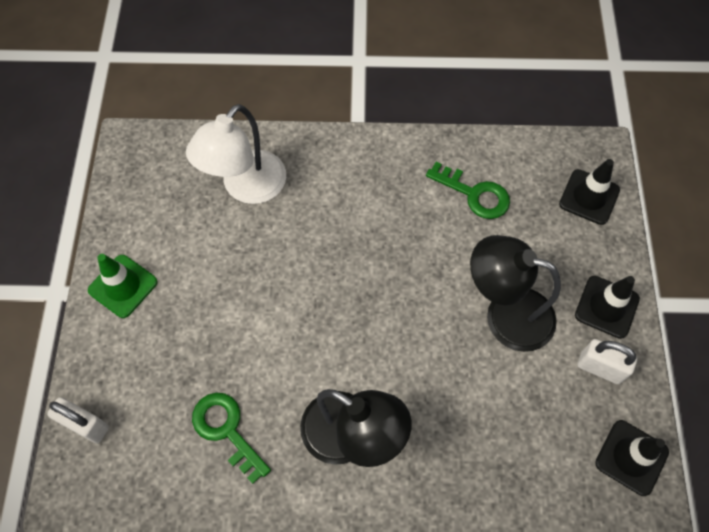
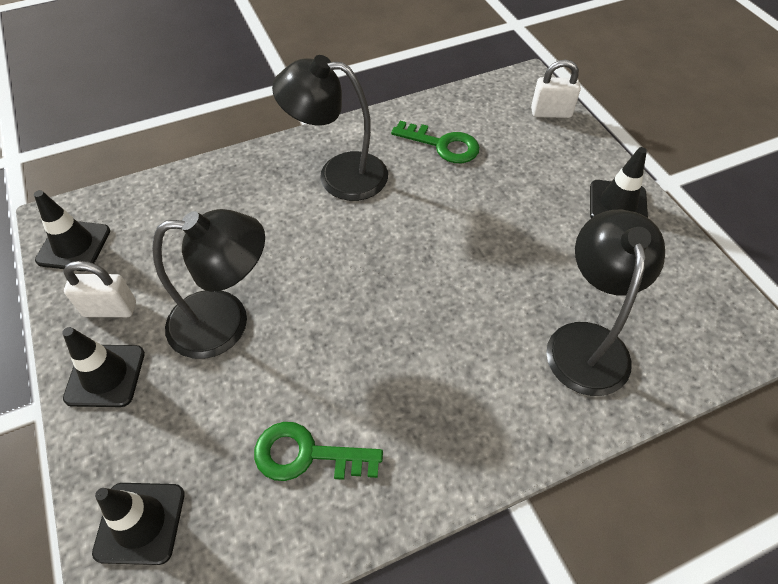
camera: 155 degrees right, 10 degrees down
green traffic cone [88,254,157,318] -> black traffic cone [590,147,648,218]
white lamp [186,104,286,204] -> black lamp [546,210,665,396]

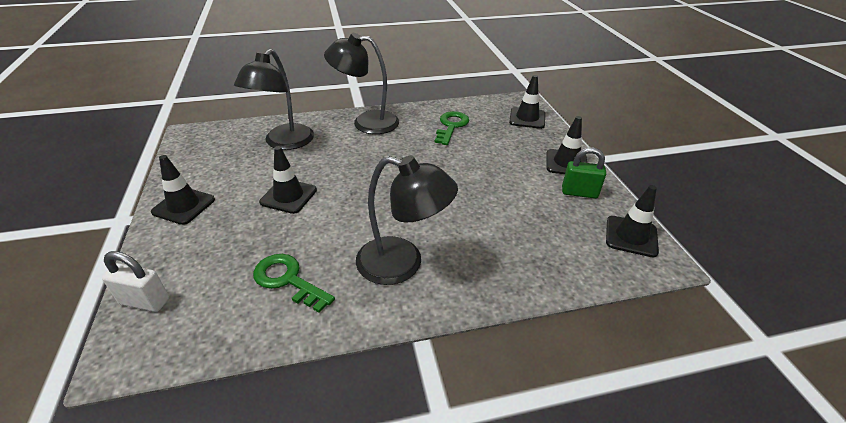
camera: 170 degrees left, 15 degrees down
white padlock [63,261,136,317] -> green padlock [562,147,606,199]
black lamp [152,209,265,359] -> black lamp moved to [324,33,399,134]
green key [254,422,383,481] -> green key turned 90 degrees counterclockwise [434,111,469,145]
none -> black traffic cone [259,146,317,214]

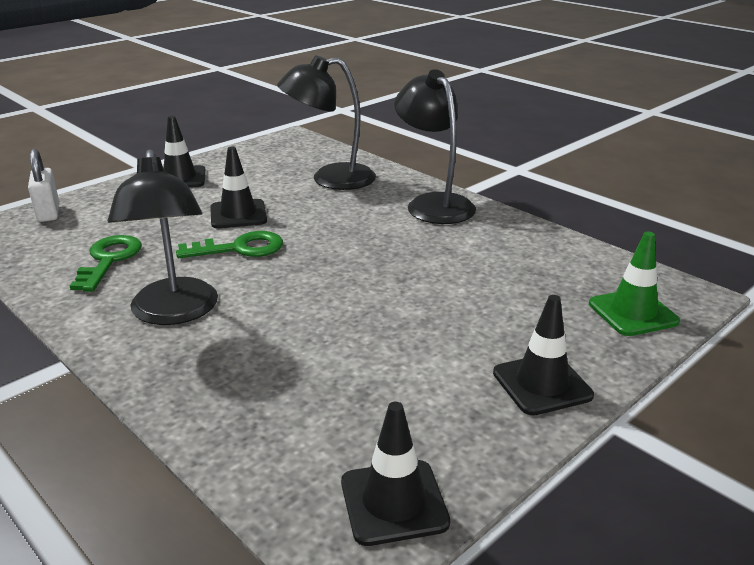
camera: 60 degrees right, 10 degrees down
green key [434,111,469,145] -> green key moved to [176,231,283,258]
black traffic cone [509,75,545,129] -> green traffic cone [589,232,680,336]
green padlock [562,147,606,199] -> none

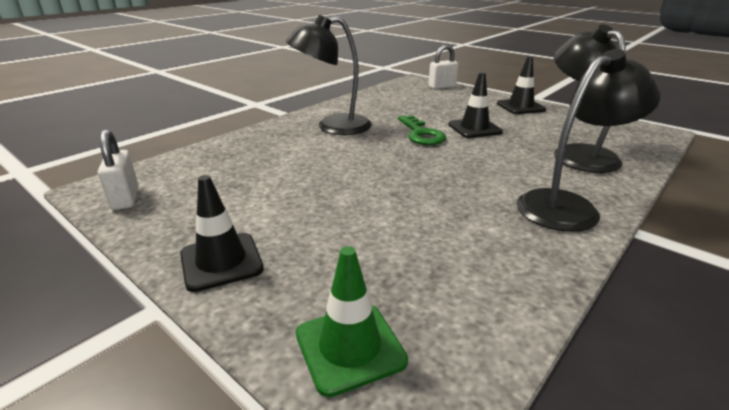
camera: 85 degrees right, 0 degrees up
green key [70,235,142,292] -> none
black traffic cone [341,402,450,546] -> white padlock [98,129,138,210]

